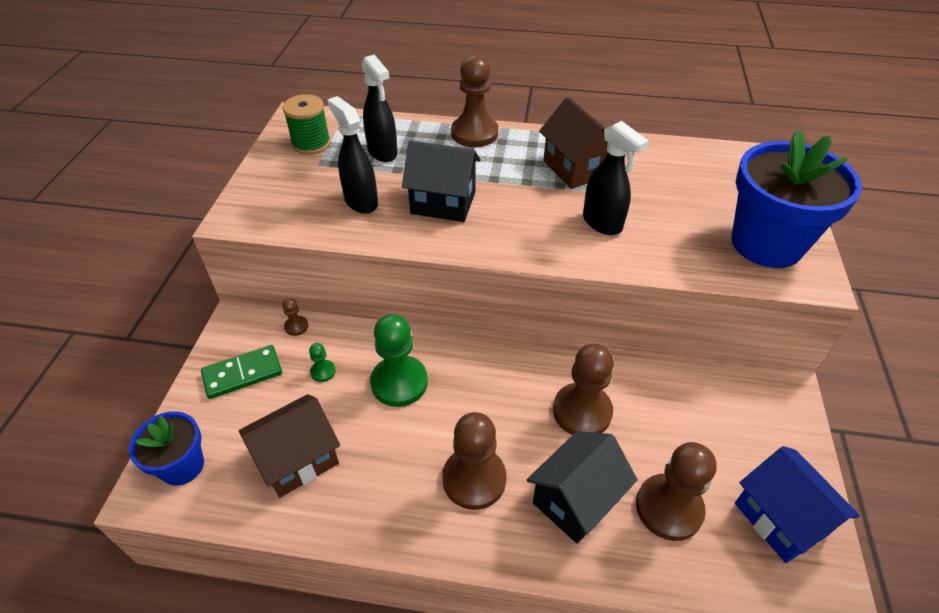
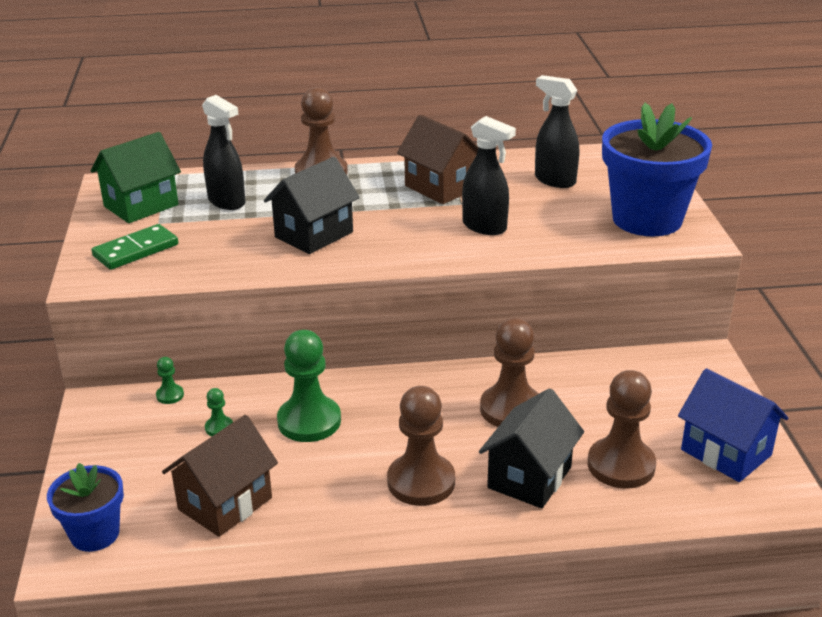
camera: 15 degrees left, 15 degrees down
green domino [201,345,282,399] -> green domino moved to [92,224,178,270]
brown pawn [282,298,308,336] -> green pawn [156,357,184,404]
green spool [283,94,331,155] -> green house [91,132,181,223]
black spray bottle [327,96,378,214] -> black spray bottle moved to [535,75,579,188]
black house [402,140,481,222] -> black house turned 45 degrees counterclockwise [264,157,360,254]

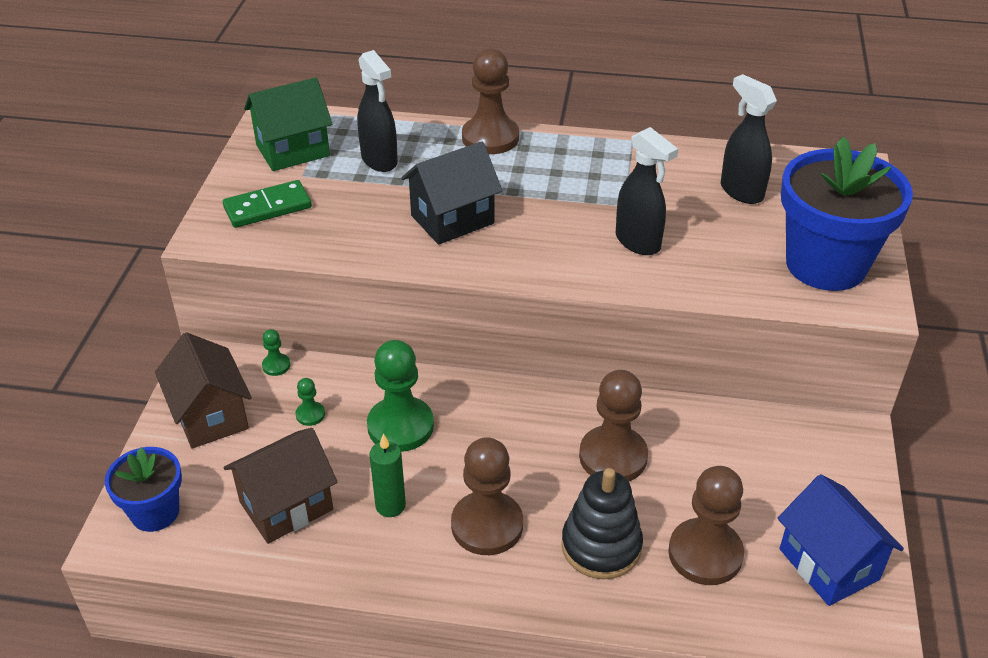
camera: 15 degrees right, 10 degrees up
brown house [397,115,478,204] -> brown house moved to [155,332,252,449]
black house [479,388,584,508] -> black stacking toy [561,468,643,579]
none -> green candle [369,434,406,517]

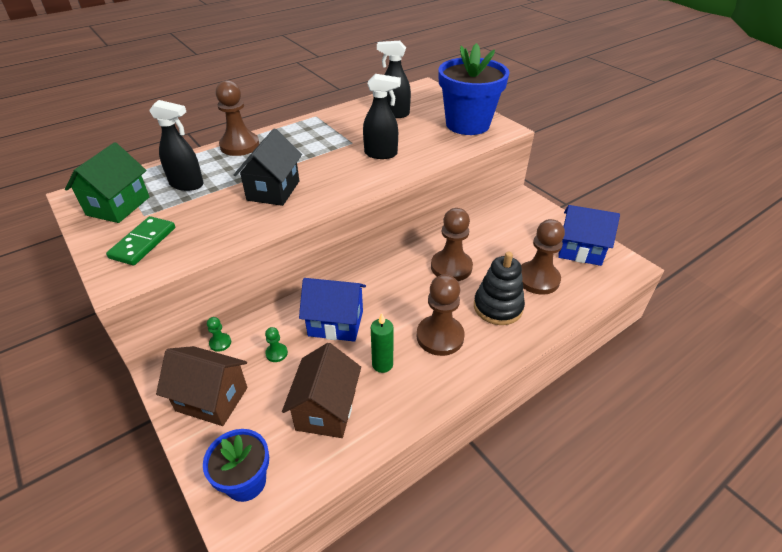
camera: 45 degrees left, 0 degrees up
green pawn [367,340,434,452] -> blue house [299,278,366,342]

